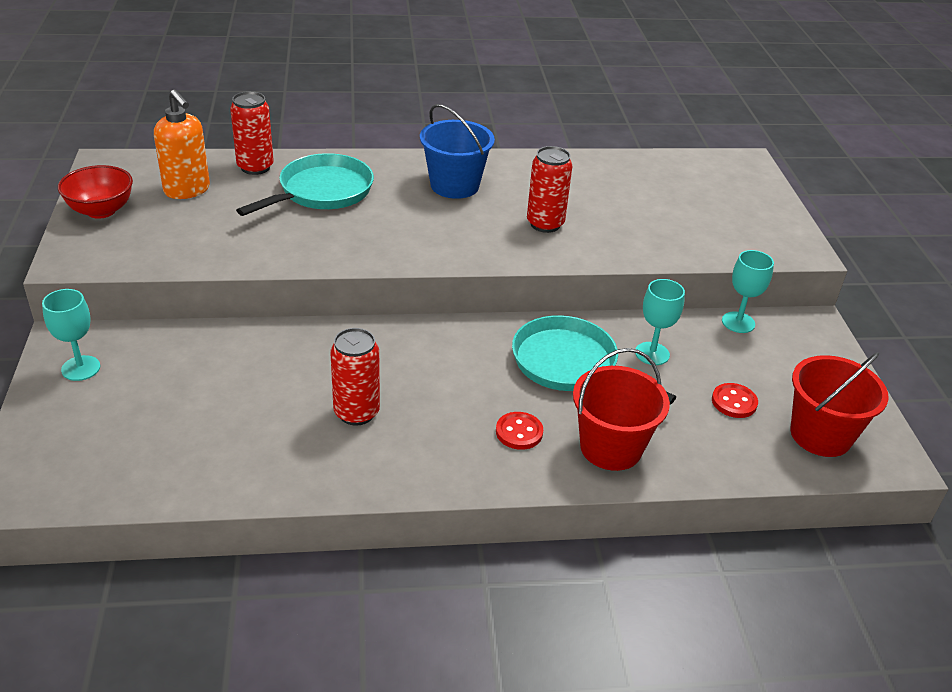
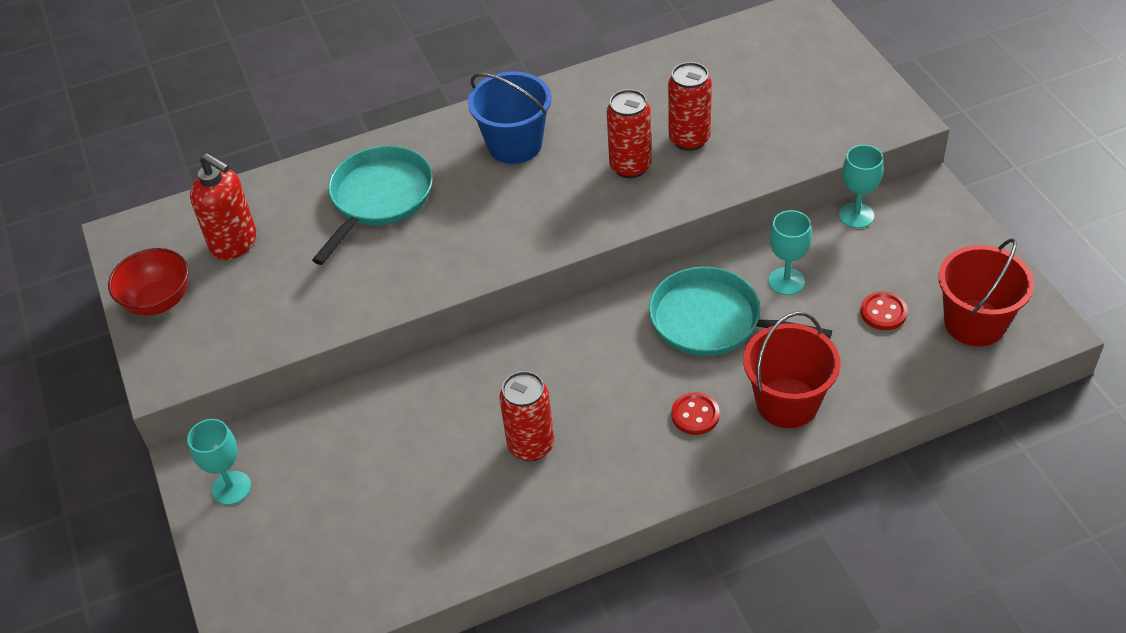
camera: 10 degrees left, 10 degrees up
orange soap dispenser [154,90,210,199] -> red soap dispenser [190,153,257,260]
red can [230,91,274,175] -> red can moved to [668,62,712,151]

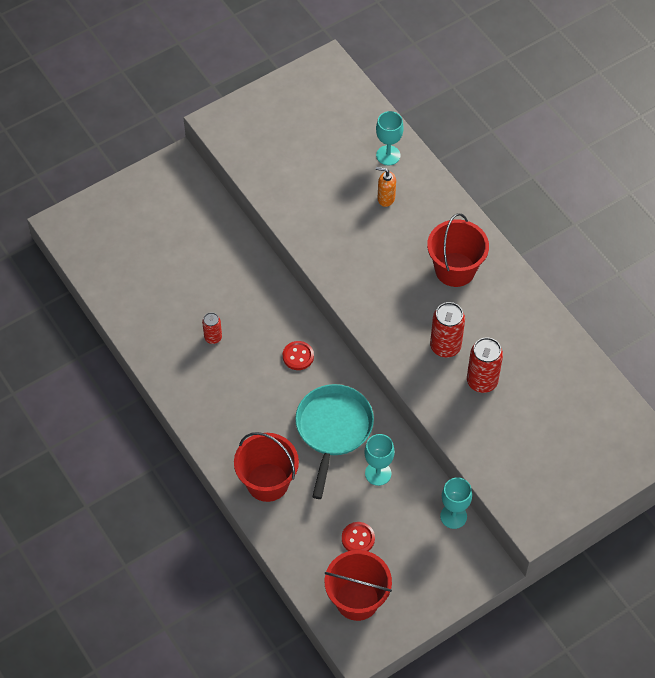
camera: 75 degrees right, 10 degrees up
red bowl [108,248,188,316] -> none
turquoise goblet [187,419,251,505] -> turquoise goblet moved to [376,111,404,165]
red soap dispenser [190,153,257,260] -> none
turquoise pan [312,146,433,265] -> orange soap dispenser [376,167,396,207]
blue bucket [468,72,551,164] -> red bucket [427,213,489,287]
red can [499,371,554,461] -> red can [202,312,222,344], size x0.59
red button [671,392,720,435] -> red button moved to [283,341,314,370]

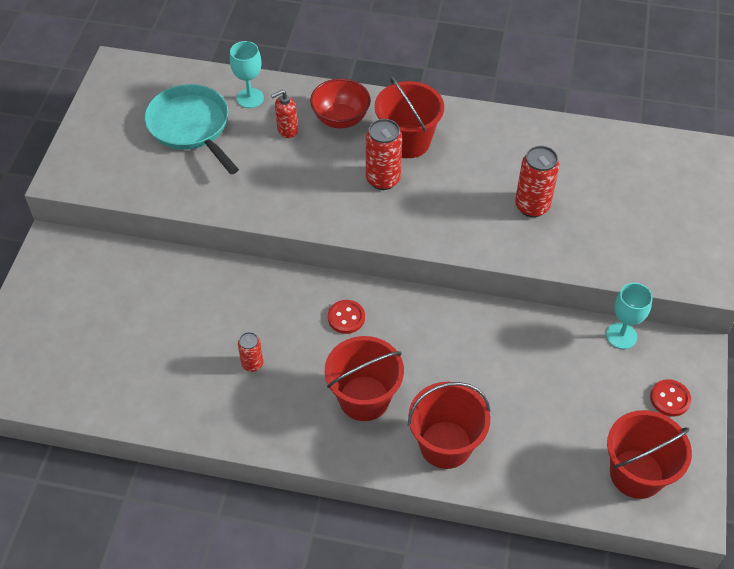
camera: 45 degrees left, 5 degrees down
turquoise pan [295,384,374,499] -> turquoise pan moved to [144,84,239,174]
red button [342,522,375,551] -> red button moved to [650,379,691,417]
turquoise goblet [364,434,395,486] -> none
orange soap dispenser [376,167,396,207] -> red soap dispenser [271,90,298,138]
red can [430,302,465,358] -> red can moved to [366,119,402,190]
none -> red bowl [310,78,371,128]
none -> red bucket [325,336,404,421]

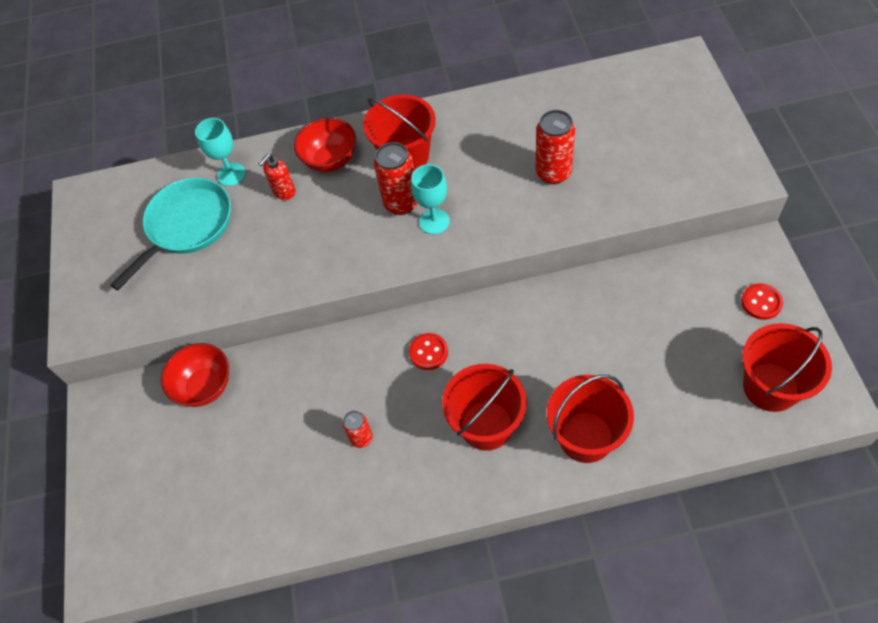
camera: 15 degrees left, 5 degrees up
turquoise pan [144,84,239,174] -> turquoise pan turned 90 degrees clockwise [110,178,231,290]
turquoise goblet [606,283,653,349] -> turquoise goblet moved to [411,164,450,234]
none -> red bowl [161,343,229,407]

